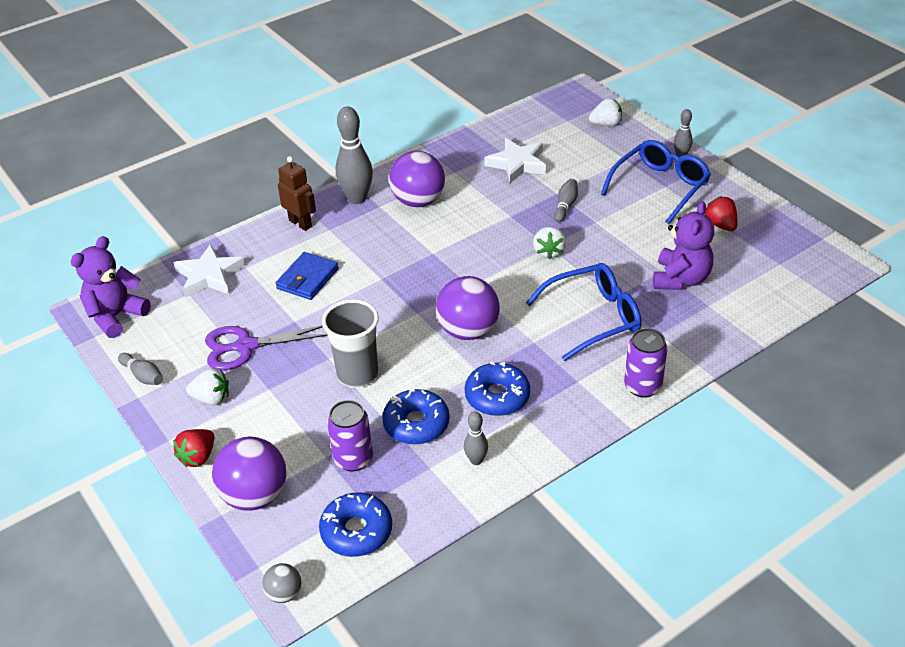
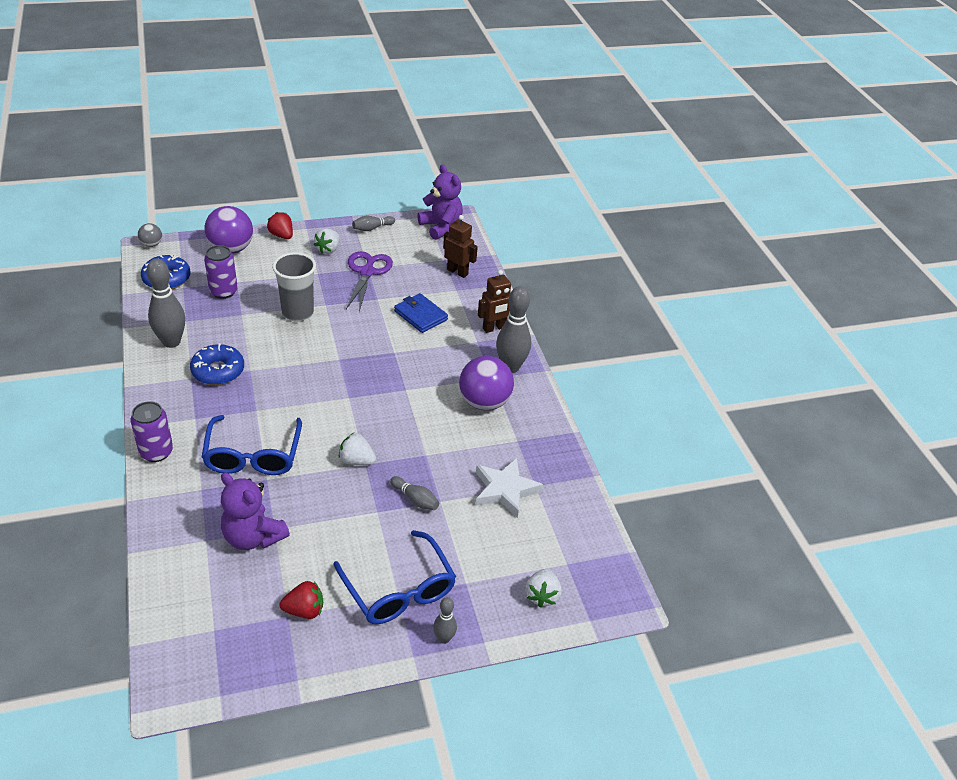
camera: 105 degrees right, 0 degrees up
white star [173,244,245,297] -> brown robot [443,215,478,278]
blue donut [382,389,450,445] -> none
purple ball [436,276,500,340] -> none
grey bowling pin [464,411,488,465] -> grey bowling pin [146,259,185,348], size x1.92

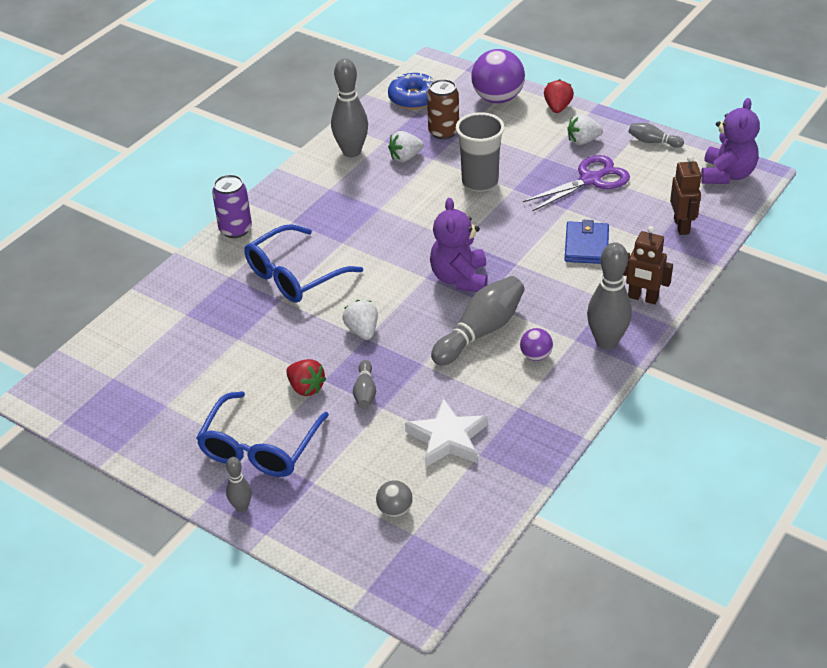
camera: 55 degrees right, 0 degrees up
grey ball [138,223,162,247] -> grey ball moved to [376,480,413,517]
blue donut [190,343,244,385] -> none
purple can [204,245,238,299] -> brown can [427,79,459,140]
purple teddy bear [221,473,290,550] -> purple teddy bear moved to [430,198,488,292]
red strawberry [279,581,323,619] -> red strawberry moved to [286,359,326,396]
purple ball [459,356,514,411] -> purple ball [520,328,553,361], size x0.49
white strawberry [525,569,562,607] -> white strawberry moved to [388,131,424,162]
none -> grey bowling pin [431,276,525,366]

